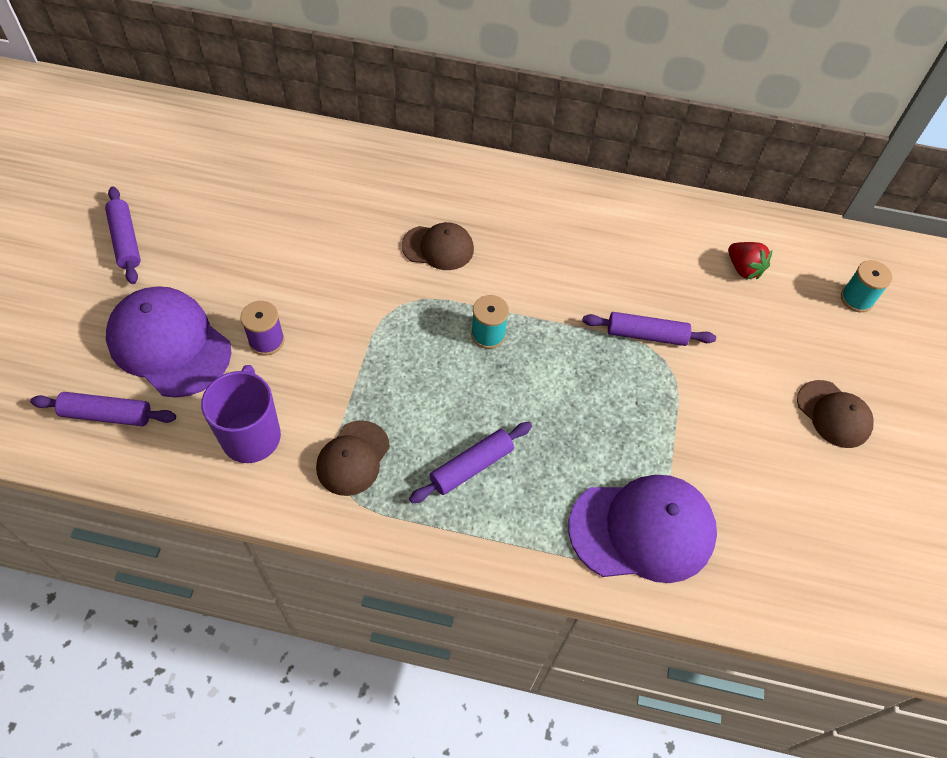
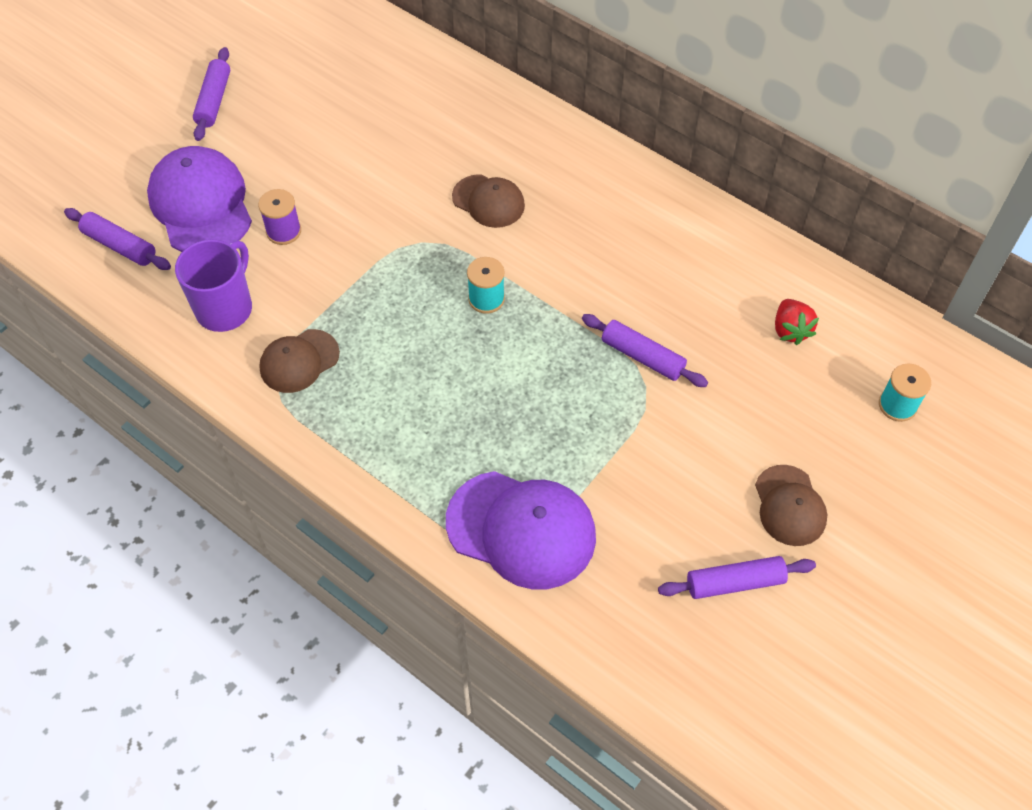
camera: 30 degrees right, 0 degrees up
purple rolling pin [409,422,532,503] -> purple rolling pin moved to [658,556,816,599]

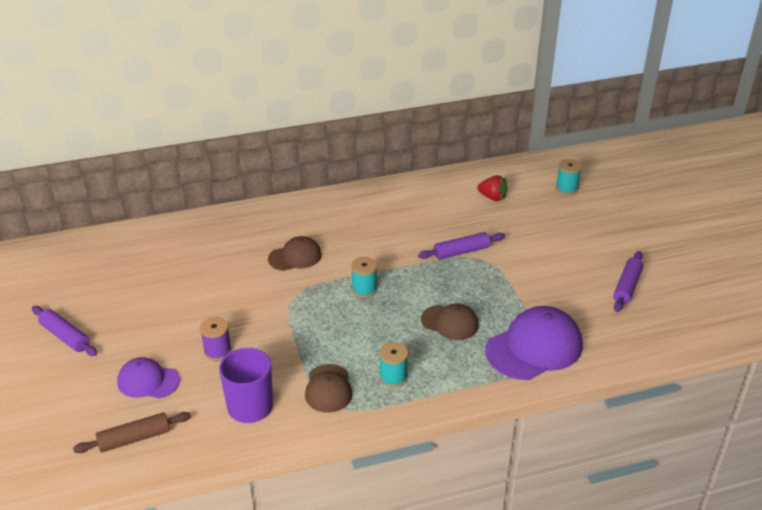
camera: 55 degrees left, 20 degrees down
purple rolling pin [64,208,171,270] -> brown rolling pin [73,412,191,453]
purple cap [147,146,252,252] -> purple cap [117,357,180,399], size x0.59
brown cap [755,465,827,546] -> brown cap moved to [421,304,479,340]
none -> turquoise spool [379,342,408,388]

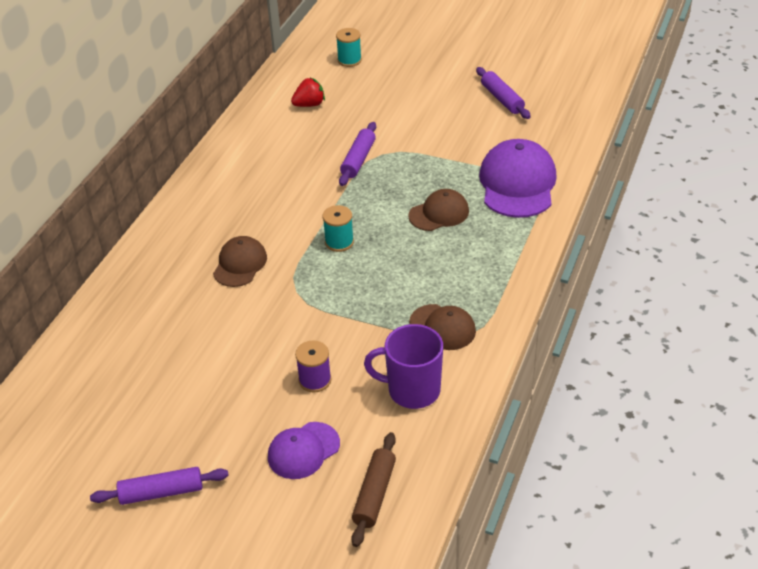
camera: 50 degrees left, 5 degrees up
turquoise spool [379,342,408,388] -> none

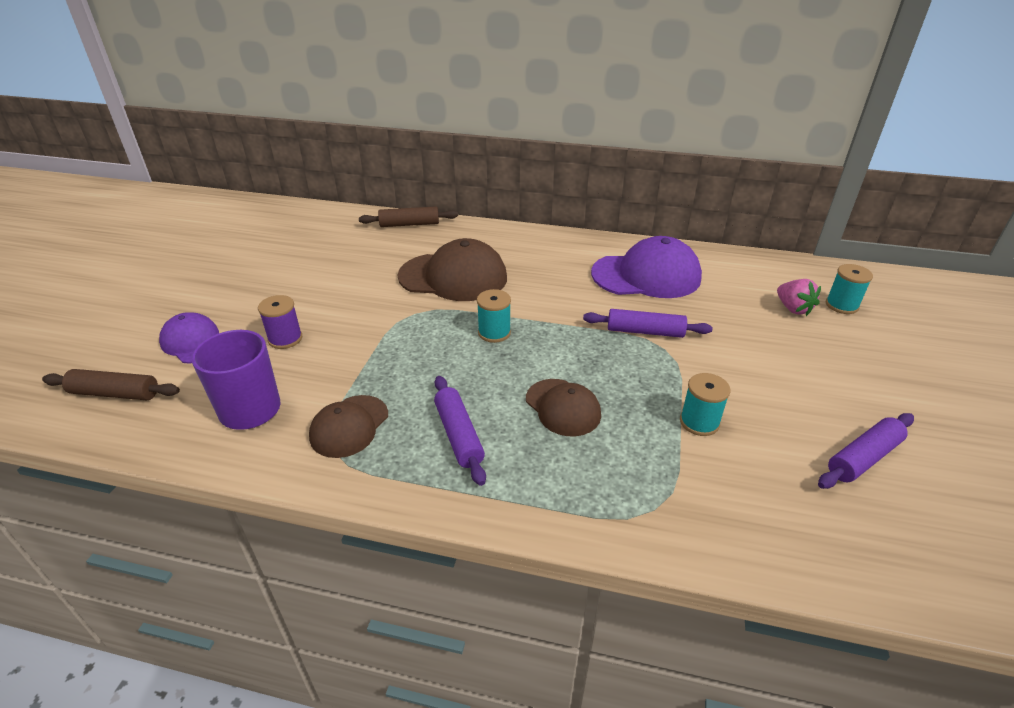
camera: 80 degrees right, 5 degrees down
purple rolling pin [90,467,229,505] -> purple rolling pin moved to [434,376,486,486]
brown cap [213,236,267,287] -> brown cap [398,238,507,301], size x1.70
red strawberry [291,78,325,107] -> none
purple cap [479,139,557,218] -> purple cap moved to [591,236,702,298]
none -> brown rolling pin [359,206,458,227]
none -> turquoise spool [680,373,731,436]
none -> pink strawberry [777,279,821,316]

